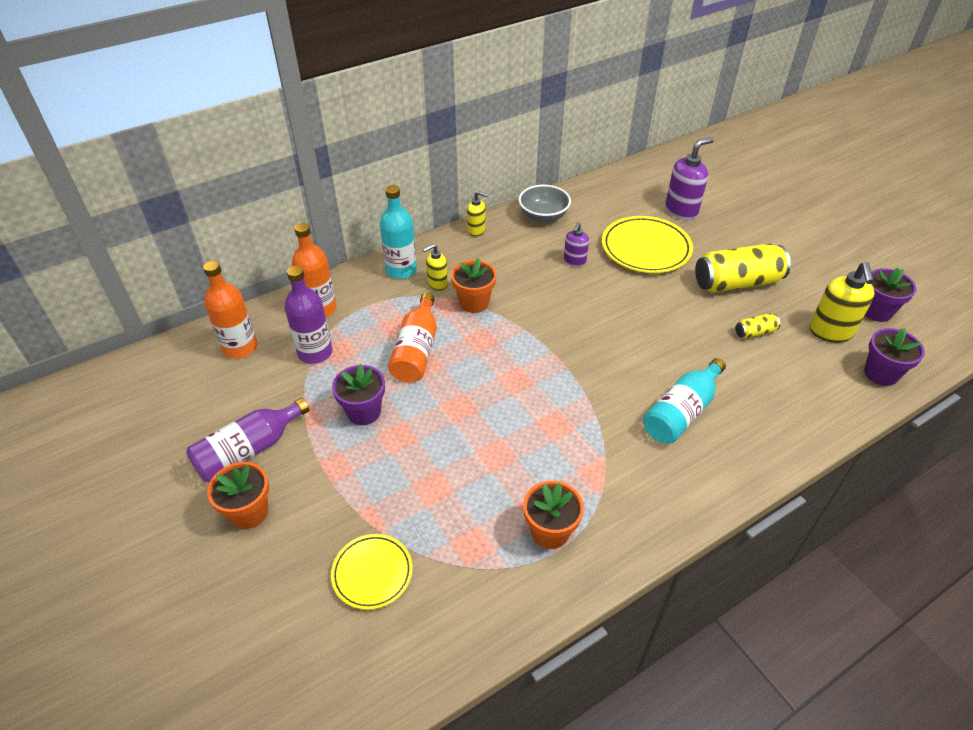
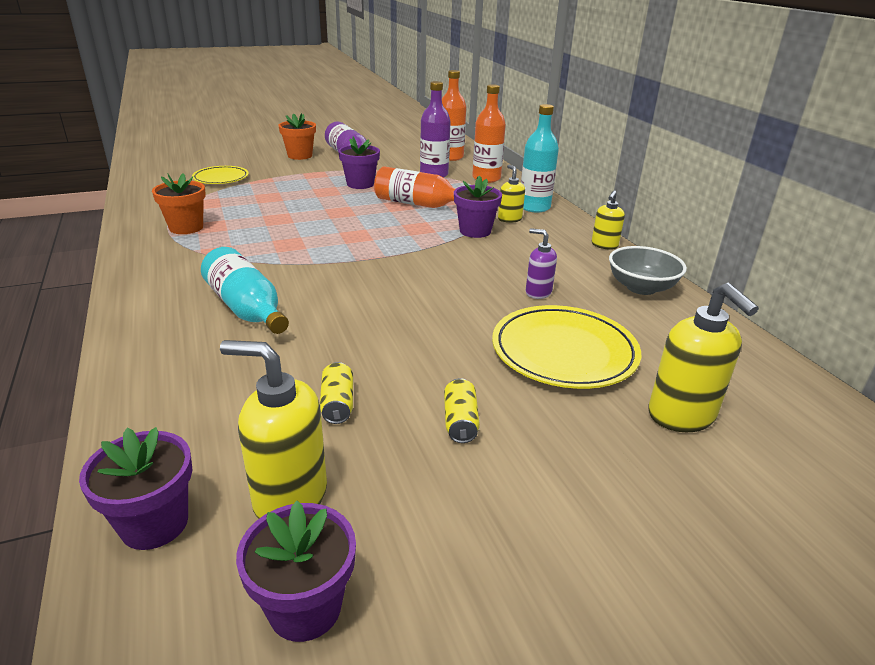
camera: 100 degrees right, 15 degrees down
orange flower pot [451,258,496,313] -> purple flower pot [454,175,502,238]
purple soap dispenser [665,137,714,220] -> yellow soap dispenser [649,283,759,432]
yellow can [695,244,791,293] -> yellow can [444,378,480,443], size x0.45

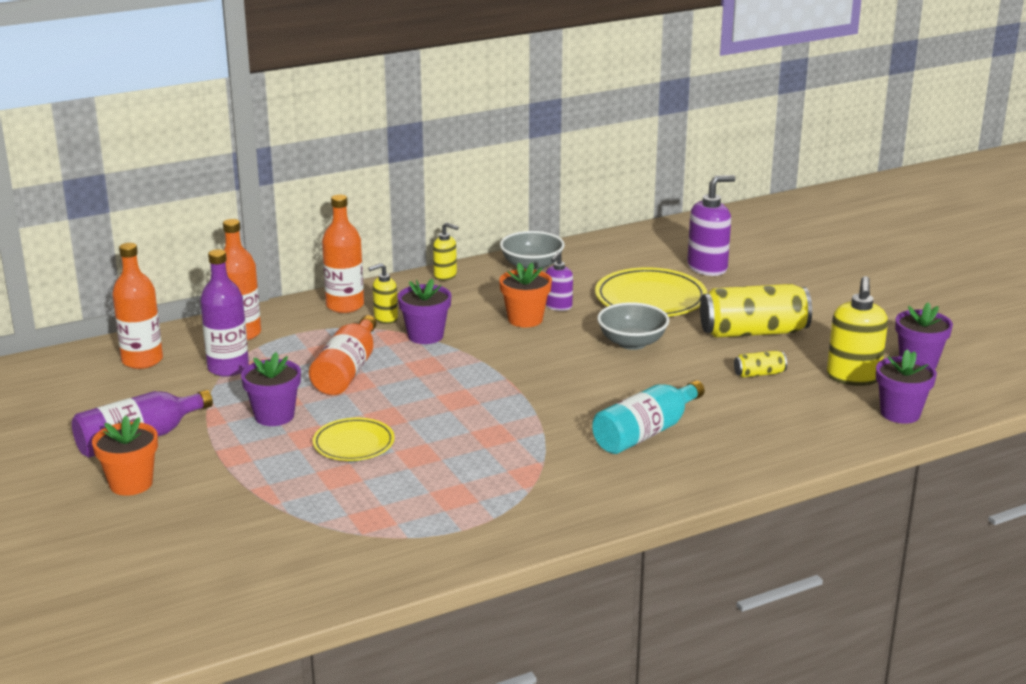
camera: 95 degrees left, 5 degrees down
orange flower pot [152,173,206,234] -> orange flower pot moved to [499,263,552,328]
yellow plate [192,166,249,184] -> yellow plate moved to [313,418,395,461]
yellow can [444,378,480,443] -> yellow can [700,284,812,338], size x2.22
turquoise bottle [521,104,559,213] -> orange bottle [322,194,364,313]
yellow soap dispenser [649,283,759,432] -> purple soap dispenser [687,175,736,276]
none -> grey bowl [597,302,669,350]

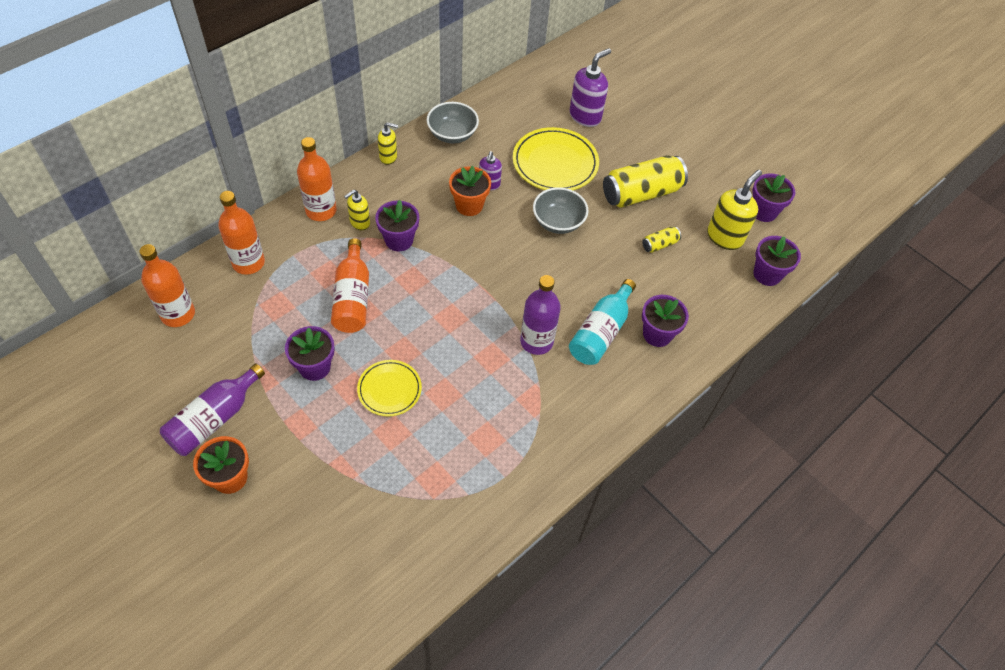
camera: 20 degrees left, 30 degrees up
purple bottle [200,249,249,377] -> purple bottle moved to [520,275,561,355]
yellow soap dispenser [827,276,888,386] -> yellow soap dispenser turned 135 degrees counterclockwise [707,170,762,250]
none -> purple flower pot [642,295,689,347]

